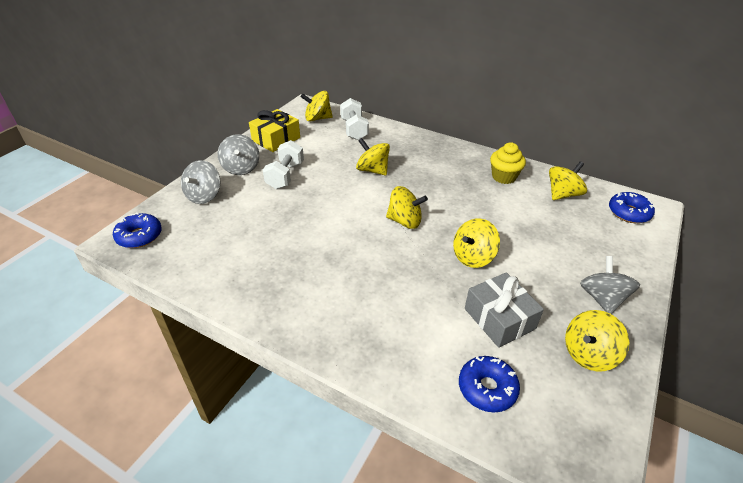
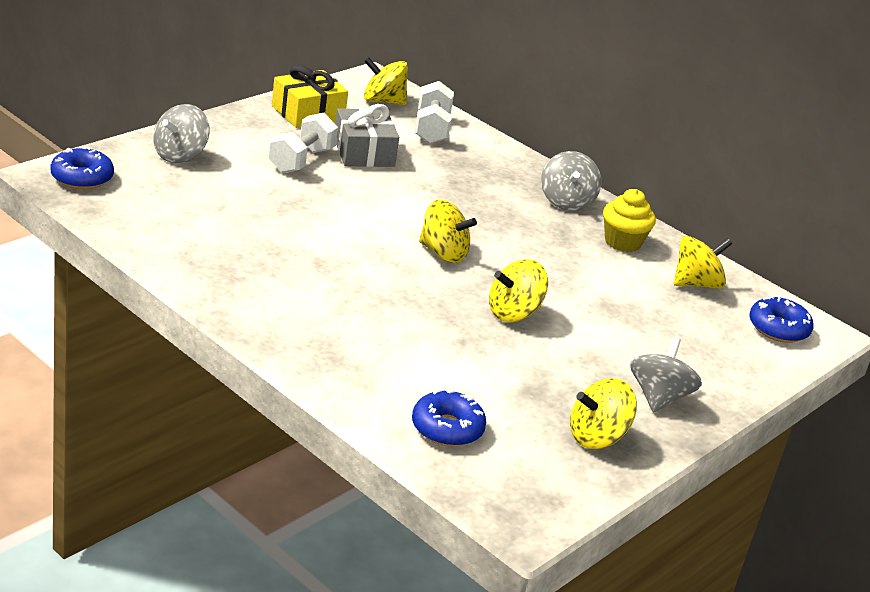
camera: 10 degrees right, 10 degrees down
grey spinning top [218,134,259,175] -> grey spinning top moved to [541,151,601,211]
yellow spinning top [356,138,390,175] -> none
grey gift [465,272,544,348] -> grey gift moved to [335,104,399,167]

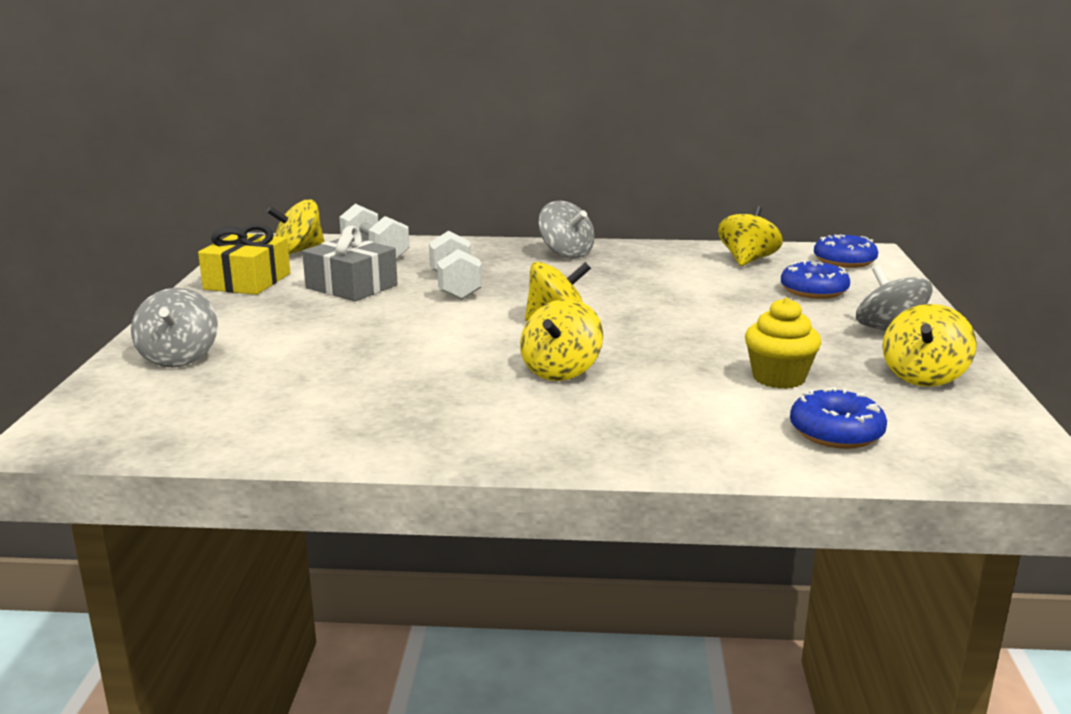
camera: 35 degrees left, 10 degrees down
blue donut [51,147,114,189] -> blue donut moved to [781,261,850,299]
white dumbbell [269,113,338,173] -> white dumbbell moved to [429,231,482,300]
yellow spinning top [489,259,548,322] -> yellow spinning top moved to [520,299,603,381]
yellow cupcake [603,189,656,252] -> yellow cupcake moved to [745,297,821,389]

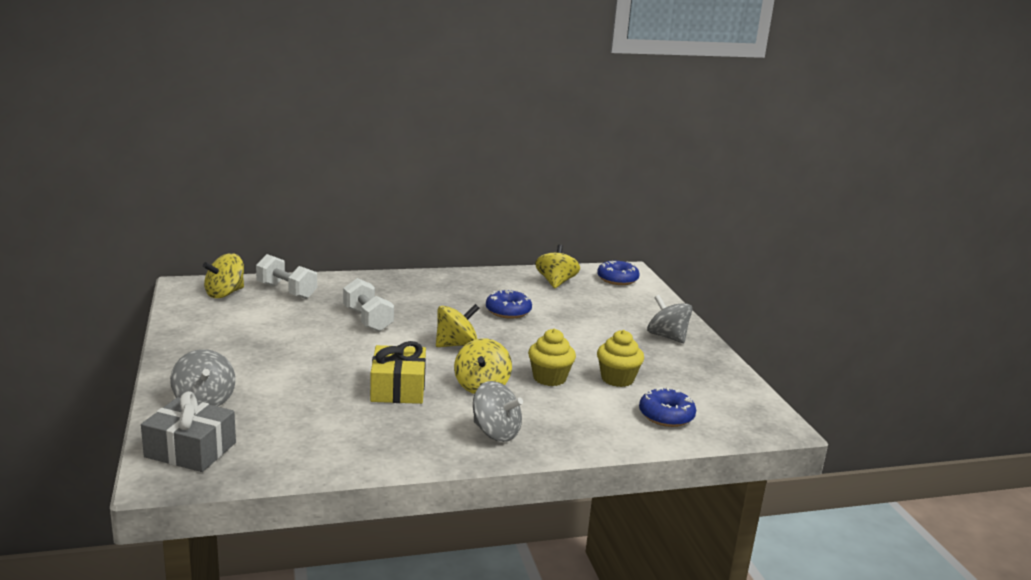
camera: 20 degrees left, 0 degrees up
yellow gift [198,224,290,295] -> yellow gift moved to [370,341,426,404]
grey gift [302,226,398,301] -> grey gift moved to [141,391,236,472]
grey spinning top [538,201,595,258] -> grey spinning top moved to [473,381,523,442]
blue donut [781,261,850,299] -> blue donut moved to [486,290,532,319]
yellow spinning top [882,304,977,387] -> none
none -> yellow cupcake [528,329,576,386]

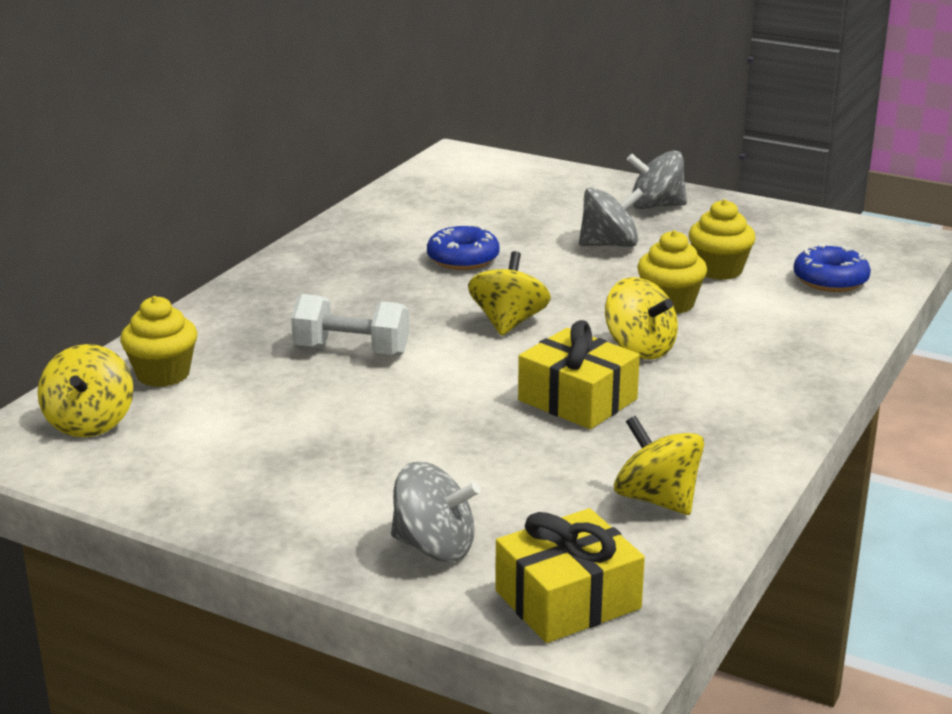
camera: 45 degrees left, 5 degrees up
grey gift [141,391,236,472] -> yellow gift [496,508,645,643]
white dumbbell [256,254,317,299] -> yellow cupcake [120,296,197,387]
grey spinning top [473,381,523,442] -> grey spinning top moved to [579,188,644,247]
yellow spinning top [535,244,580,288] -> yellow spinning top moved to [614,416,704,515]
blue donut [597,261,639,285] -> none

